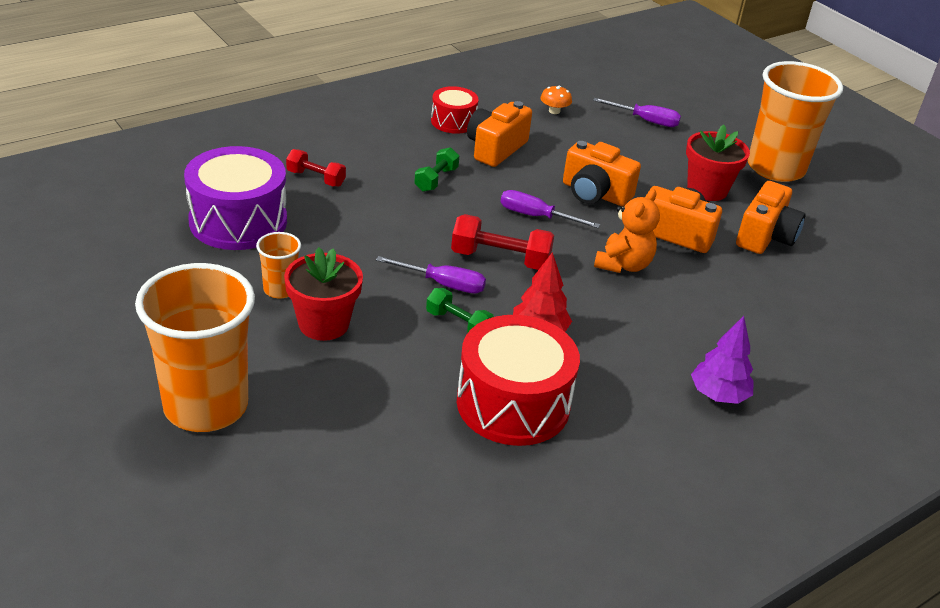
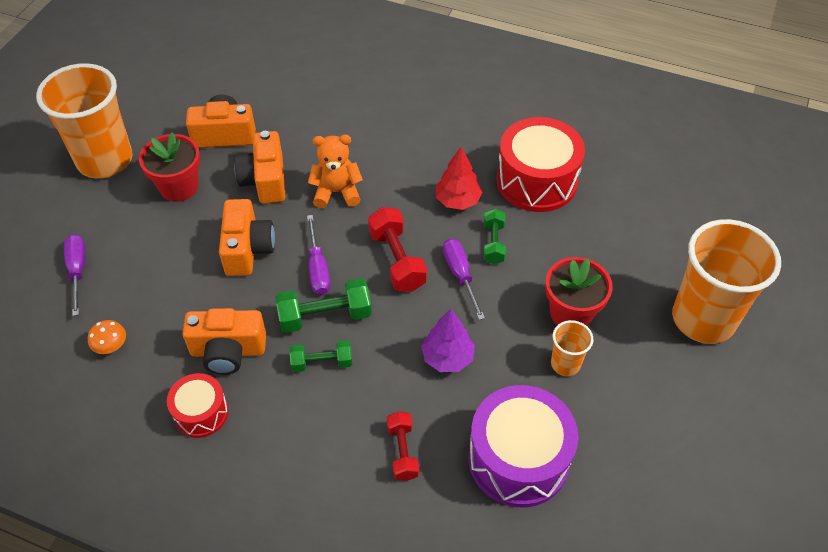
camera: 120 degrees left, 15 degrees up
purple tree [691,316,754,404] -> purple tree moved to [421,309,475,372]
none -> green dumbbell [276,278,372,333]

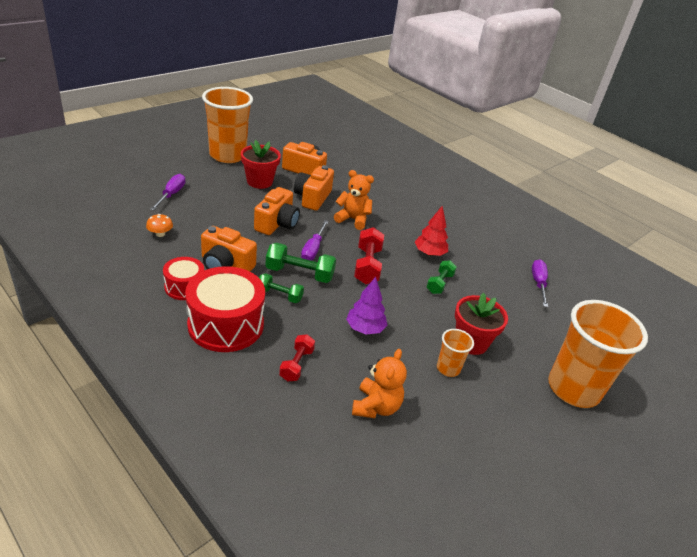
camera: 20 degrees right, 15 degrees down
purple screwdriver [443,238,485,320] -> purple screwdriver moved to [532,259,548,307]
purple drum [468,385,578,507] -> orange teddy bear [352,349,407,418]
red drum [497,117,585,212] -> red drum moved to [185,266,265,352]

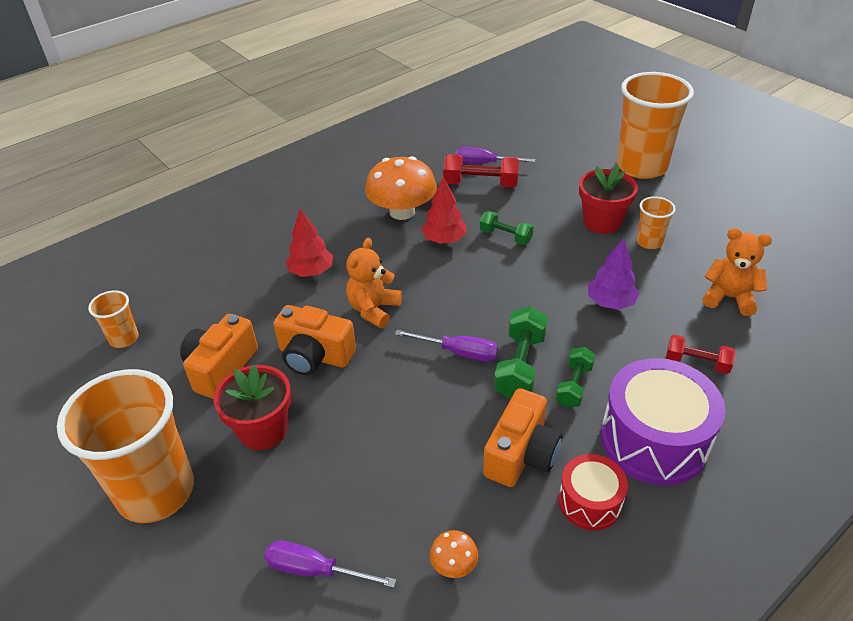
camera: 80 degrees left, 5 degrees up
red drum [185,266,265,352] -> purple drum [601,358,725,486]
orange camera [254,187,300,235] -> none
red dumbbell [354,227,384,284] -> red dumbbell moved to [443,154,519,187]
none -> orange cup [88,290,139,348]
none -> red tree [286,209,333,277]
none -> orange mushroom [365,156,437,220]

